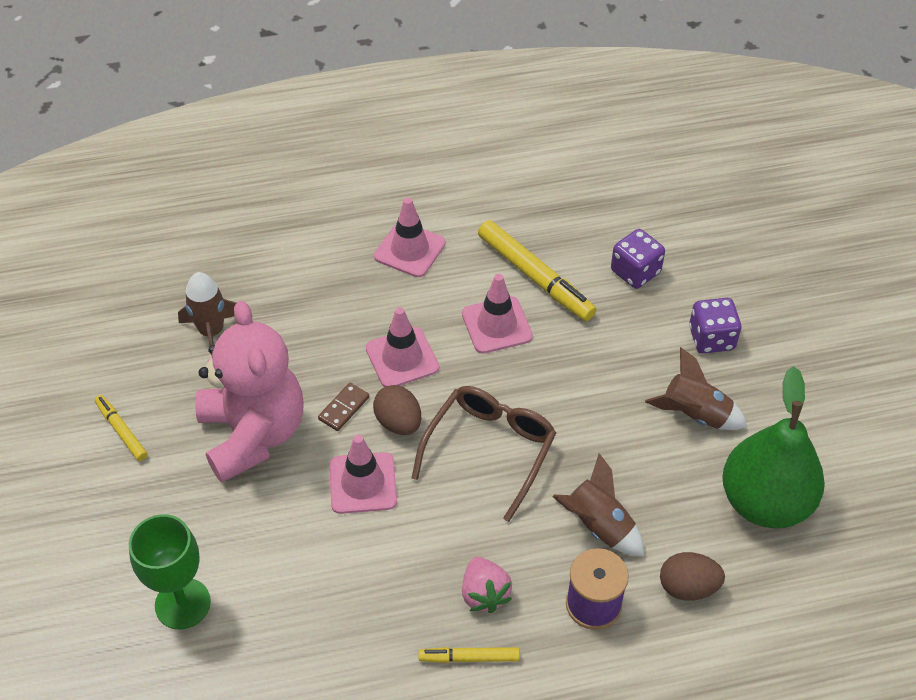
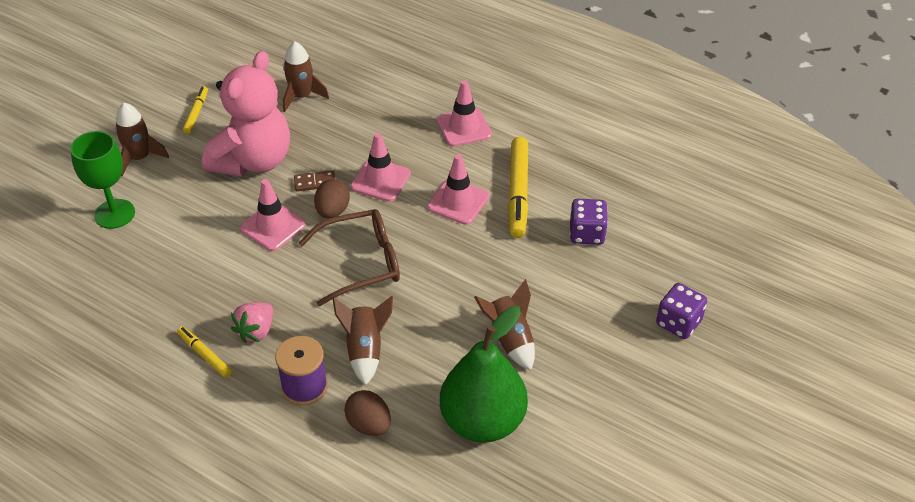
camera: 45 degrees right, 5 degrees down
purple dice [689,298,741,354] -> purple dice moved to [656,283,707,339]
none -> brown rocket [115,103,169,176]

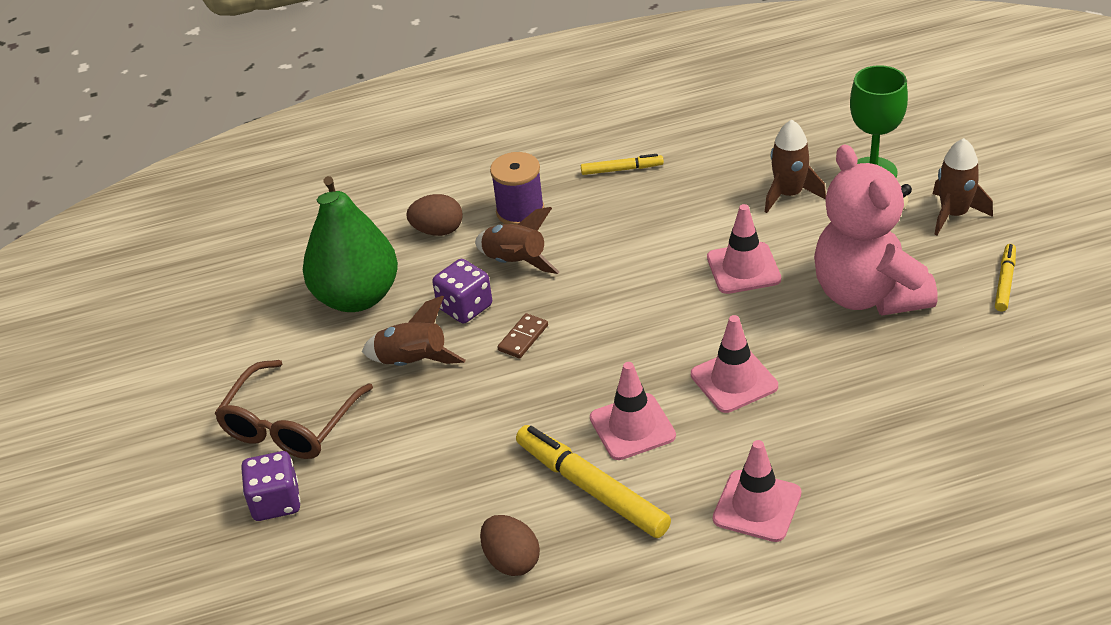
camera: 135 degrees right, 5 degrees down
yellow marker [183,86,208,134] -> yellow marker turned 120 degrees counterclockwise [995,244,1016,312]
pink strawberry [231,302,273,343] -> none
brown rocket [283,41,329,112] -> brown rocket moved to [765,120,826,213]
brown domino [294,171,335,191] -> brown domino moved to [498,313,548,358]
brown glasses [299,209,400,306] -> brown glasses moved to [214,360,373,459]
brown egg [314,179,350,219] -> brown egg moved to [480,515,540,576]
purple dice [570,199,608,245] -> purple dice moved to [432,259,492,323]

